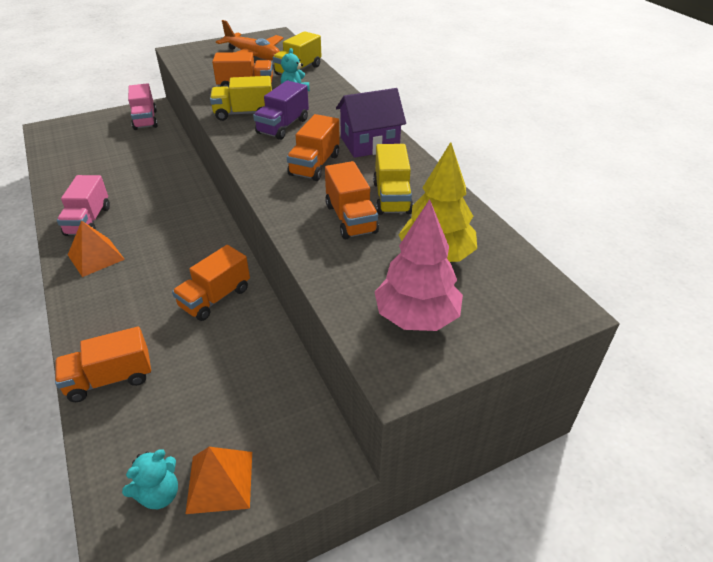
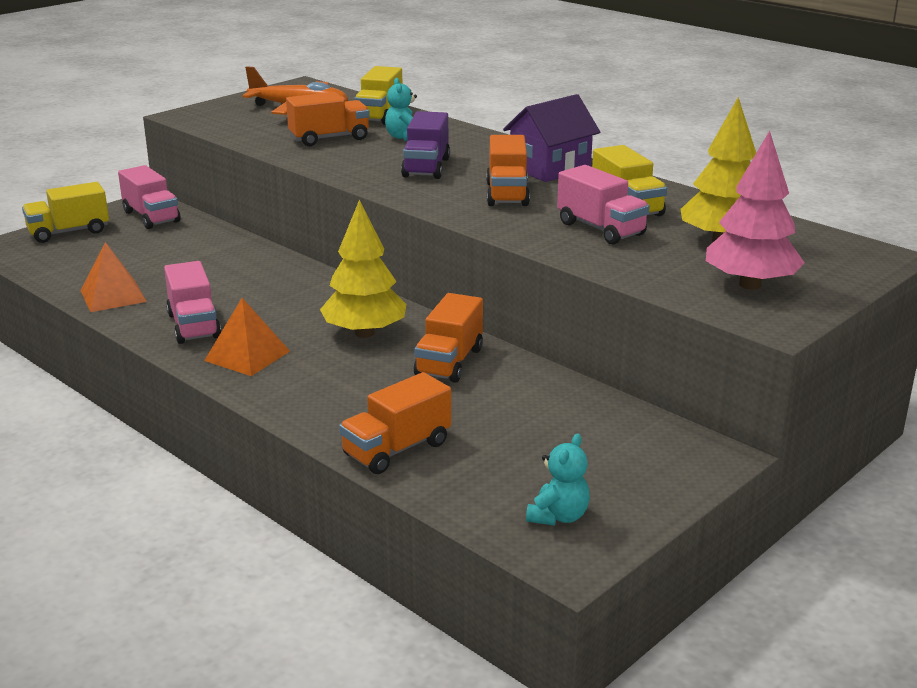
camera: 20 degrees left, 15 degrees down
orange pyramid [185,447,252,514] -> orange pyramid moved to [80,242,147,312]
yellow truck [210,76,272,121] -> yellow truck moved to [22,182,109,243]
orange truck [325,161,379,239] -> pink truck [557,165,650,245]
none -> yellow tree [320,200,406,338]

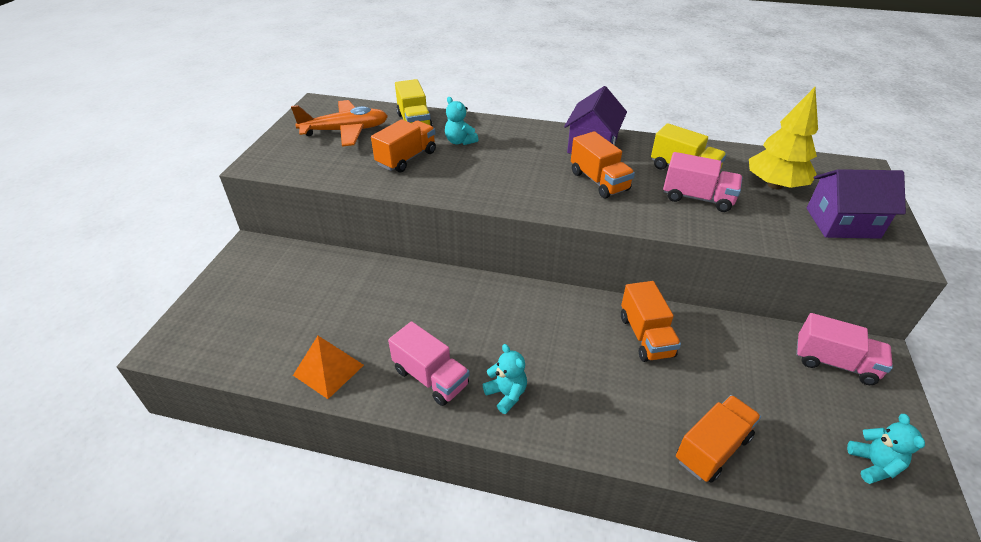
camera: 30 degrees left, 15 degrees up
yellow truck [22,182,109,243] -> none
pink truck [118,165,181,229] -> pink truck moved to [796,313,893,385]
orange pyramid [204,298,290,376] -> turquoise teddy bear [483,344,527,414]
yellow tree [320,200,406,338] -> none
orange truck [339,372,451,474] -> orange truck turned 150 degrees counterclockwise [676,395,761,483]
purple truck [401,111,450,179] -> none
pink tree [706,131,805,290] -> purple house [807,169,906,239]

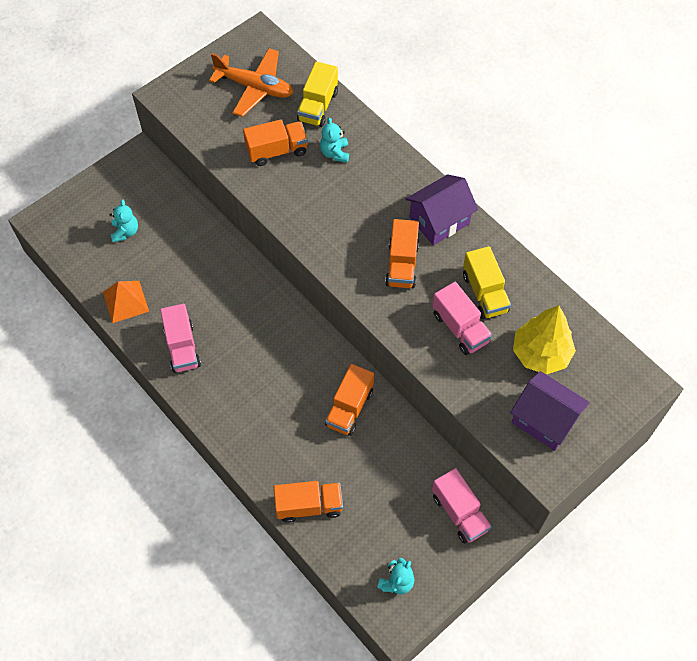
camera: 35 degrees right, 20 degrees up
turquoise teddy bear [483,344,527,414] -> turquoise teddy bear moved to [110,200,138,243]

